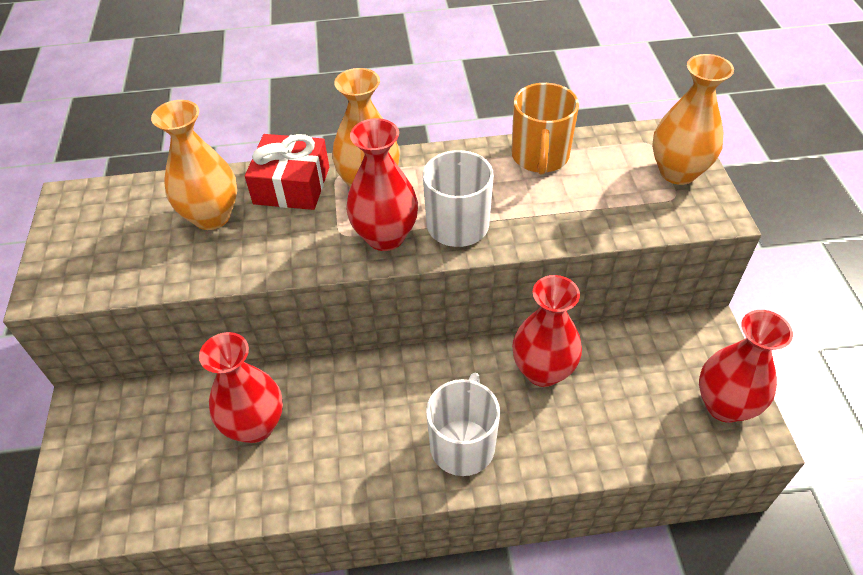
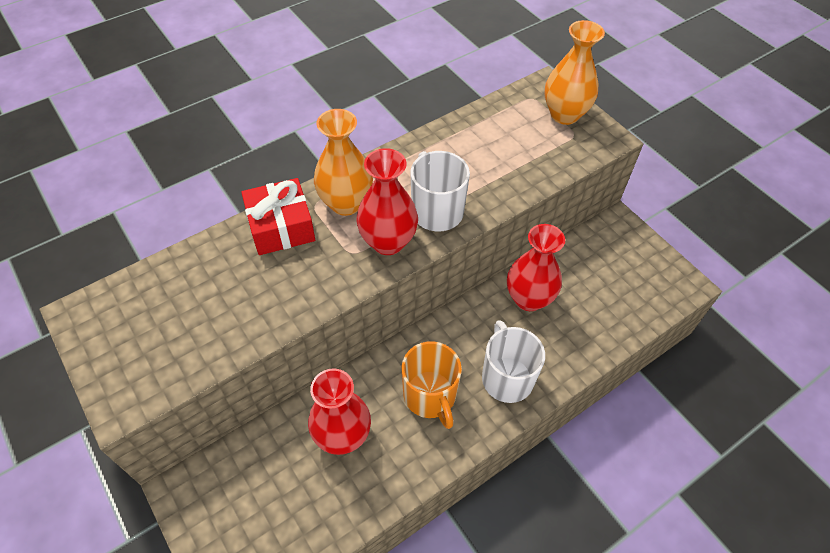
camera: 30 degrees left, 5 degrees up
orange vase [151,100,237,230] -> none
orange mug [512,83,579,175] -> orange mug moved to [402,341,462,429]
red vase [699,310,793,423] -> none

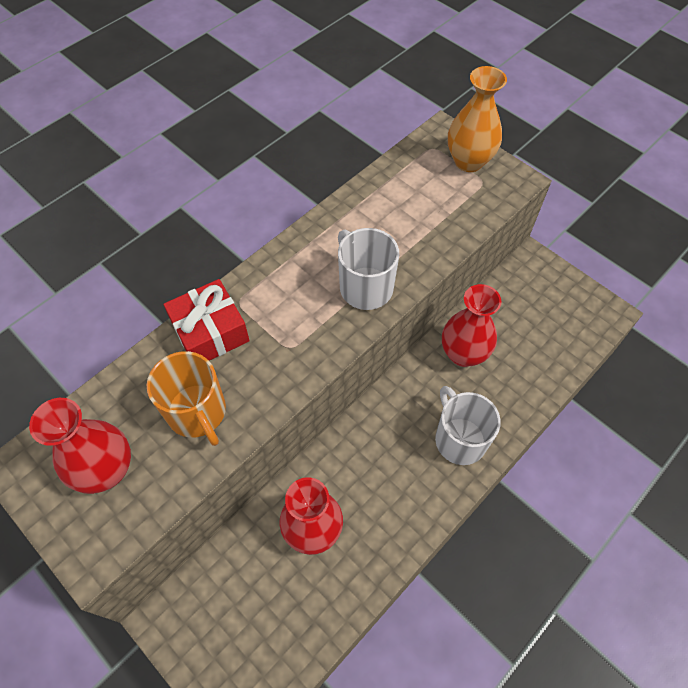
camera: 10 degrees left, 5 degrees up
orange vase [314,109,373,216] -> none
red vase [356,148,418,255] -> red vase moved to [29,398,131,494]
orange mug [402,341,462,429] -> orange mug moved to [147,351,226,446]

